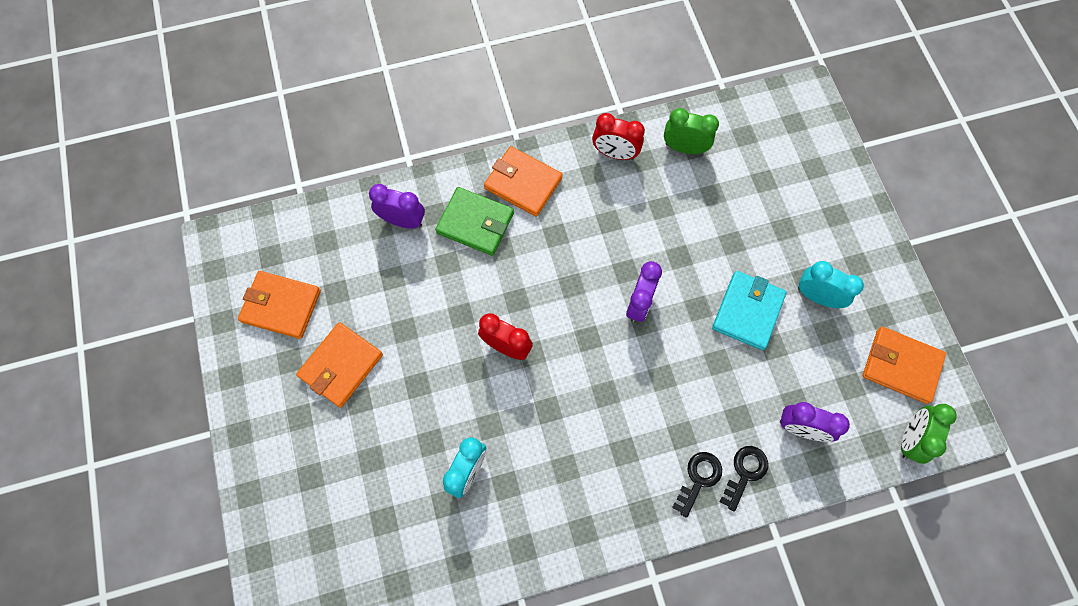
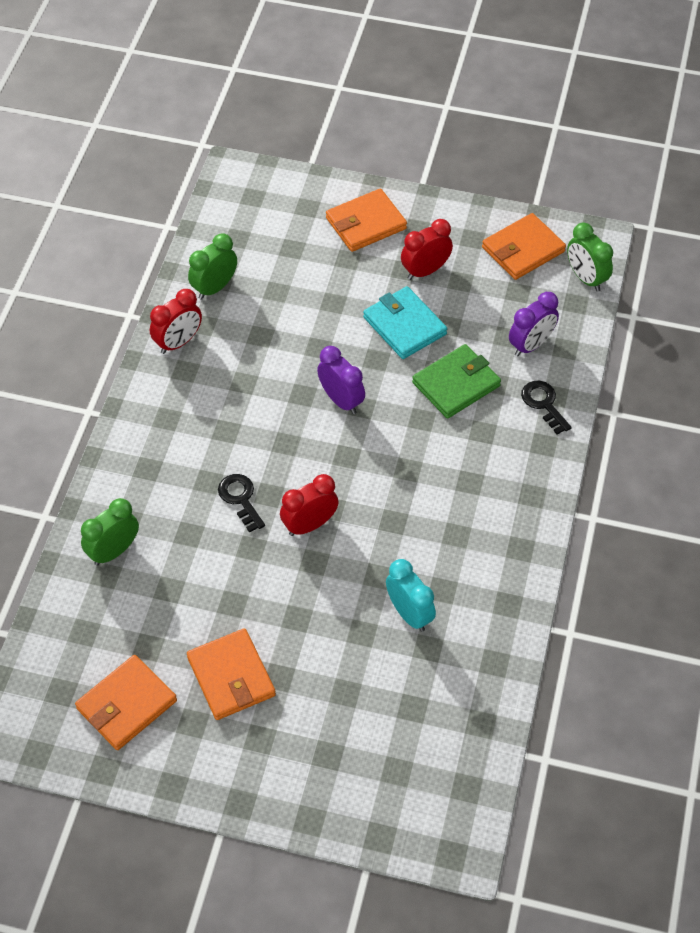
camera: 60 degrees left, 15 degrees down
purple clock [369,184,425,228] -> green clock [81,498,139,566]
green wallet [435,187,514,256] -> green wallet moved to [412,344,501,419]
orange wallet [484,146,562,217] -> orange wallet moved to [326,188,407,252]
black key [672,452,722,518] -> black key moved to [218,474,265,533]
turquoise clock [798,261,864,308] -> red clock [401,219,453,280]

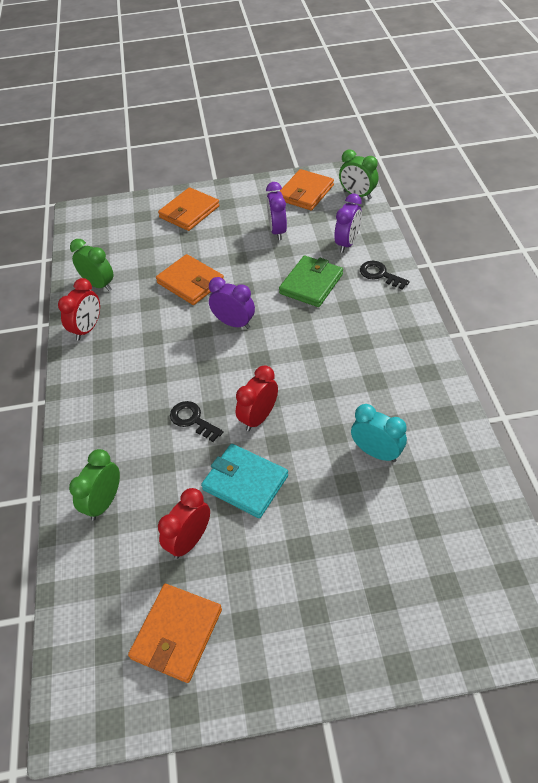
camera: 20 degrees left, 5 degrees down
orange wallet [187,628,276,720] -> orange wallet moved to [156,254,224,305]
green clock [188,234,237,299] -> green clock turned 105 degrees clockwise [70,239,113,291]
turquoise wallet [363,286,447,359] -> turquoise wallet moved to [201,444,288,518]
red clock [401,219,453,280] -> red clock moved to [158,488,210,559]
none -> purple clock [266,182,287,240]

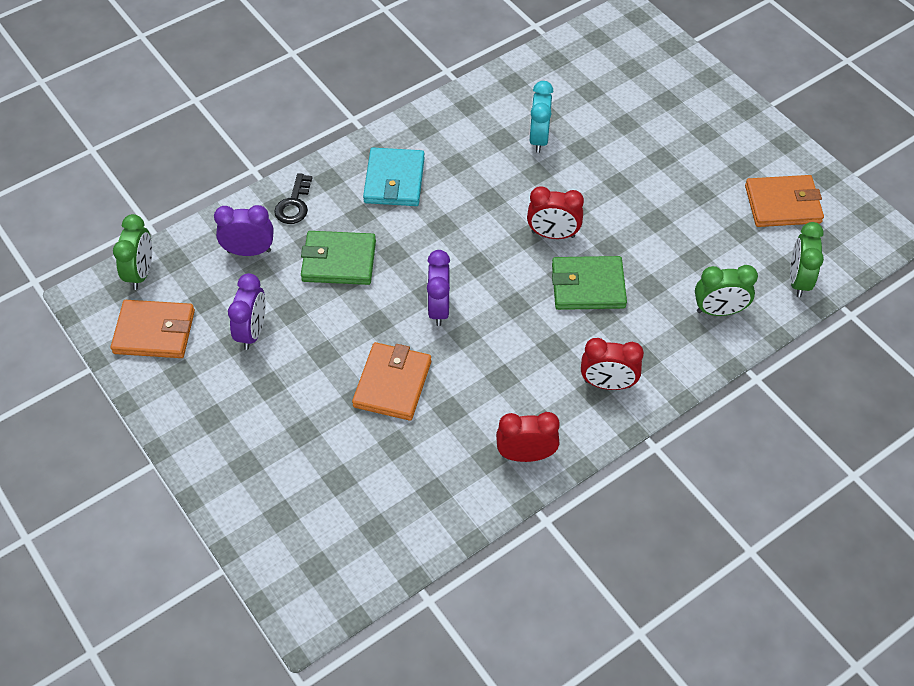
camera: 120 degrees left, 5 degrees up
green clock [70,239,113,291] -> green clock moved to [790,222,824,297]
orange wallet [158,187,220,231] -> none
red clock [158,488,210,559] -> red clock moved to [581,338,644,390]
black key [170,401,223,442] -> green wallet [552,256,627,310]
turquoise wallet [201,444,288,518] -> turquoise wallet moved to [363,148,425,206]
purple clock [266,182,287,240] -> purple clock turned 45 degrees counterclockwise [228,273,266,350]

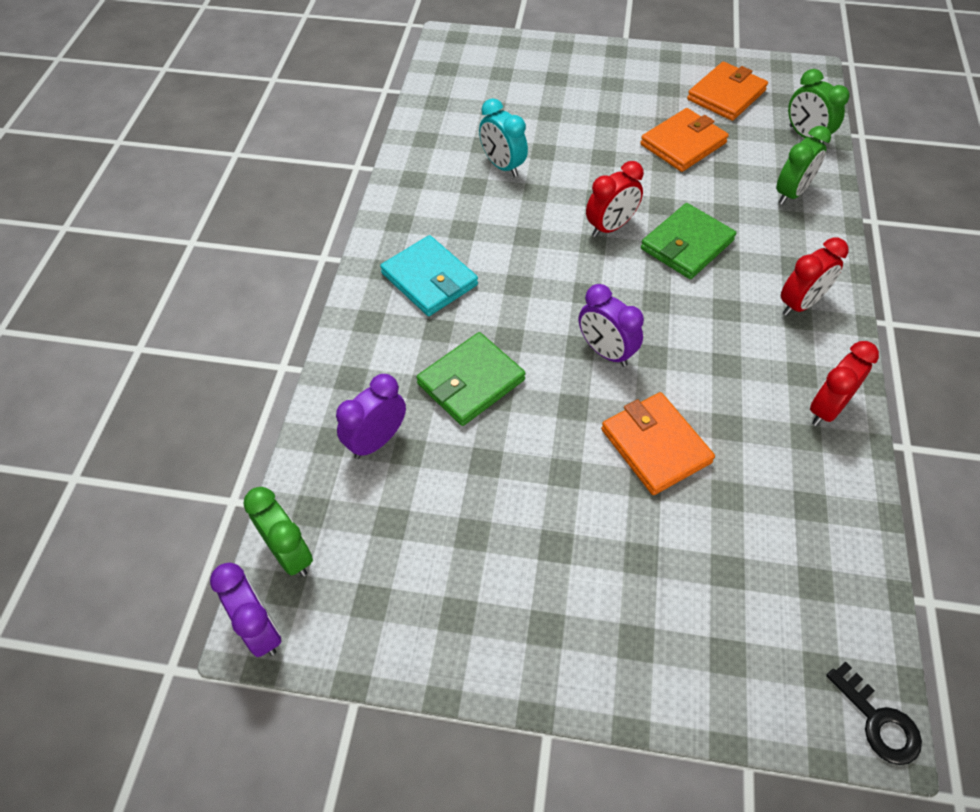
camera: 45 degrees left, 0 degrees up
orange wallet [111,300,195,358] -> orange wallet moved to [640,108,729,172]
purple clock [228,273,266,350] -> purple clock moved to [210,563,281,657]
black key [274,173,312,224] -> black key moved to [826,661,922,765]

